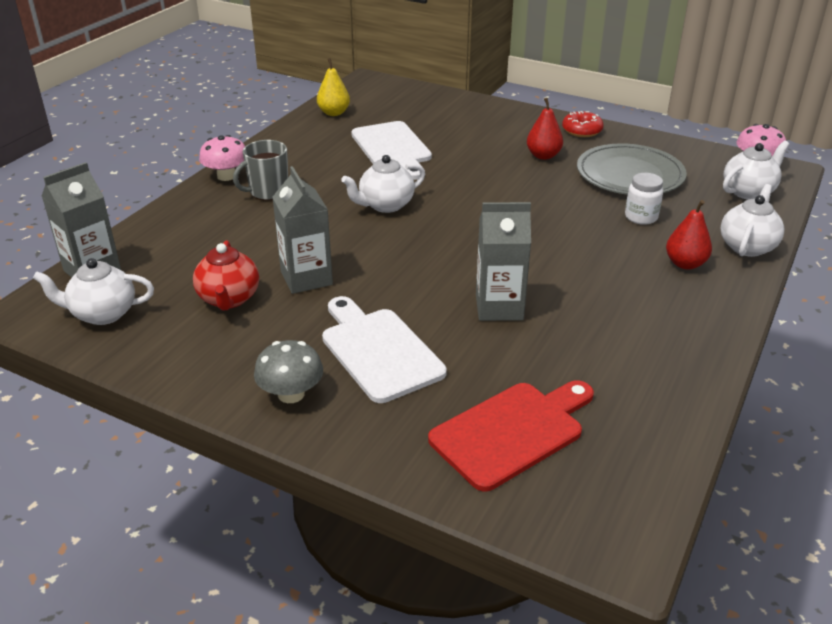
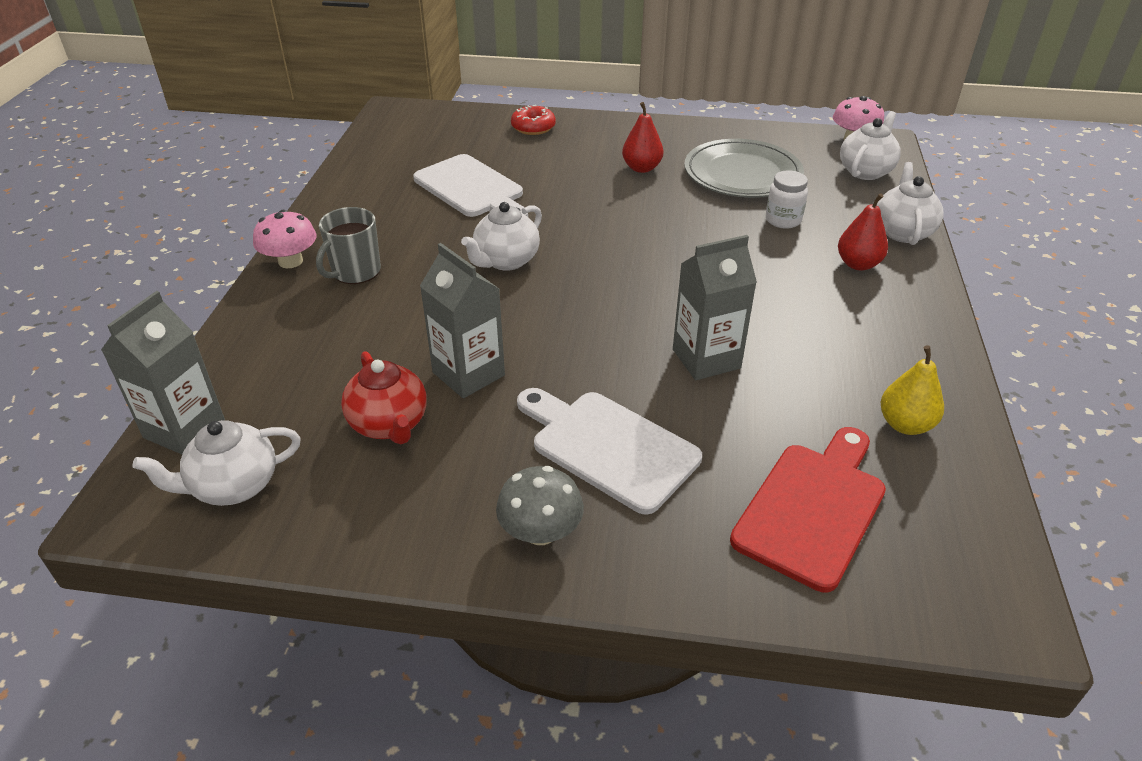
camera: 20 degrees left, 5 degrees up
yellow pear [317,58,350,116] -> yellow pear moved to [881,345,944,435]
red donut [562,111,604,137] -> red donut moved to [511,105,556,135]

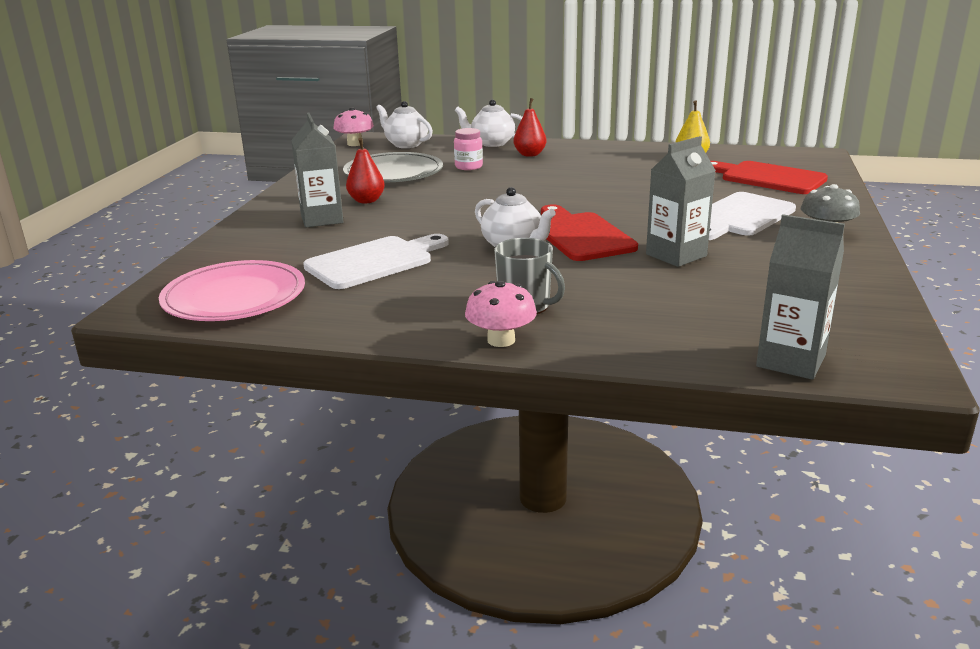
camera: 85 degrees left, 15 degrees down
white teapot [132,420,301,506] -> none
red teapot [341,351,427,444] -> none
red donut [511,105,556,135] -> none
grey carton [673,235,757,380] -> grey carton moved to [291,113,343,228]
white jar [766,170,808,229] -> pink jar [454,128,483,170]
none -> pink plate [159,260,305,321]
none -> red cutting board [541,204,638,261]

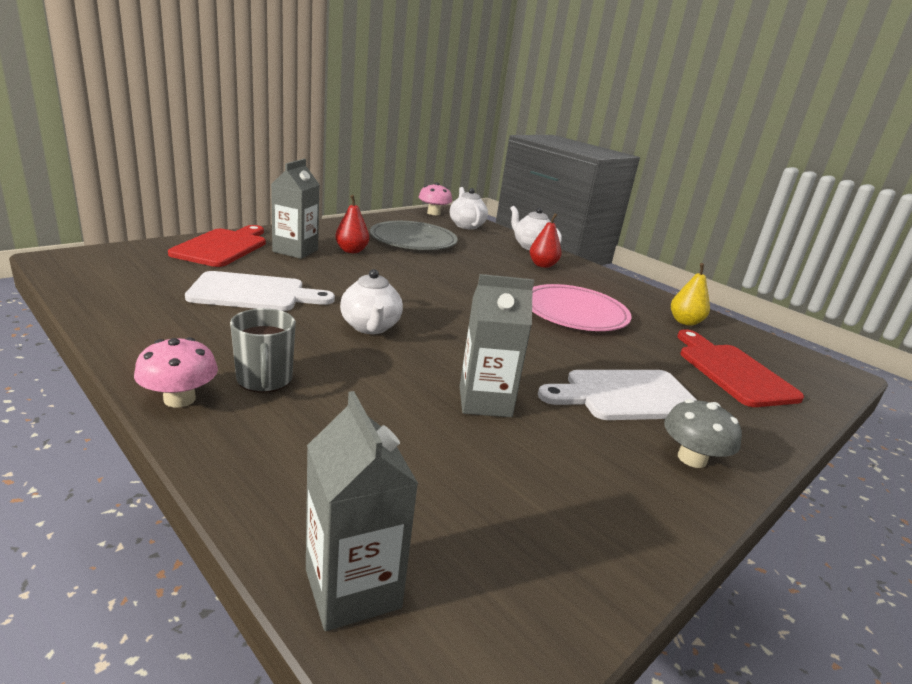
camera: 30 degrees right, 0 degrees up
pink plate [159,260,305,321] -> pink plate moved to [532,284,632,331]
pink jar [454,128,483,170] -> none
red cutting board [541,204,638,261] -> red cutting board moved to [168,225,266,267]

